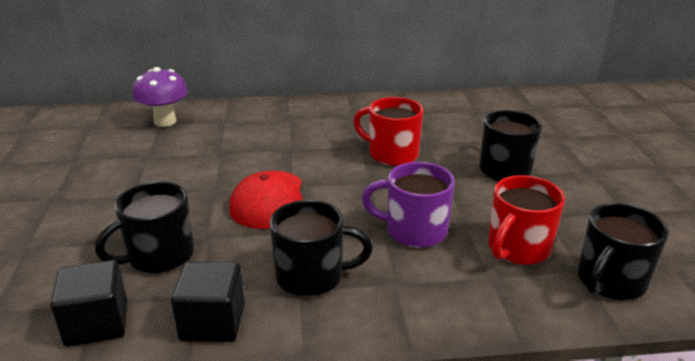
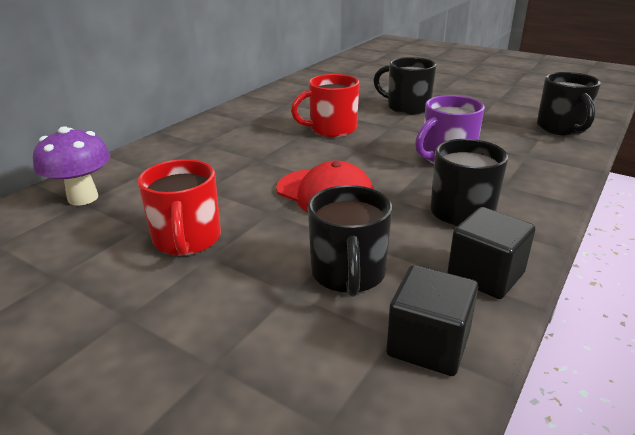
camera: 50 degrees left, 0 degrees up
red mug [488,175,565,265] -> red mug moved to [138,159,221,256]

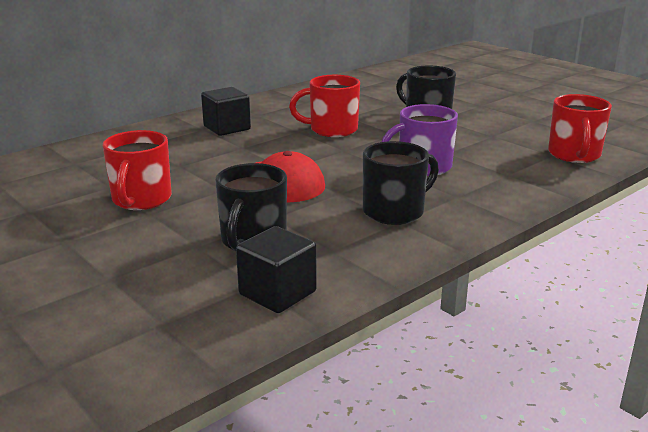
camera: 15 degrees right, 5 degrees down
purple mushroom [33,126,110,206] -> none
black cube [447,207,535,299] -> black cube moved to [201,87,251,136]
black mug [537,72,601,136] -> red mug [548,94,612,163]

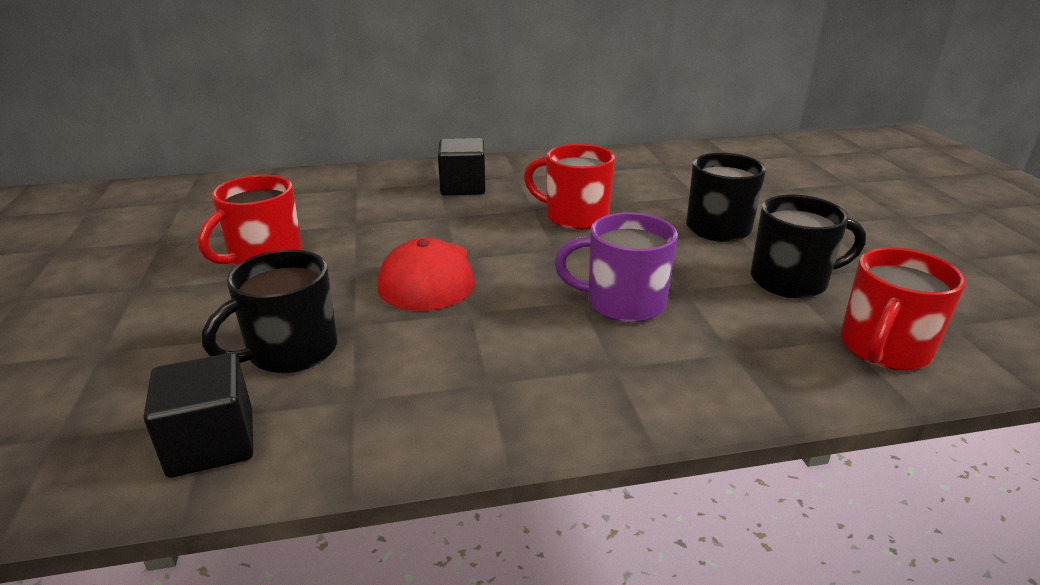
camera: 30 degrees right, 5 degrees up
black mug [363,141,439,225] -> black mug moved to [751,195,866,298]

